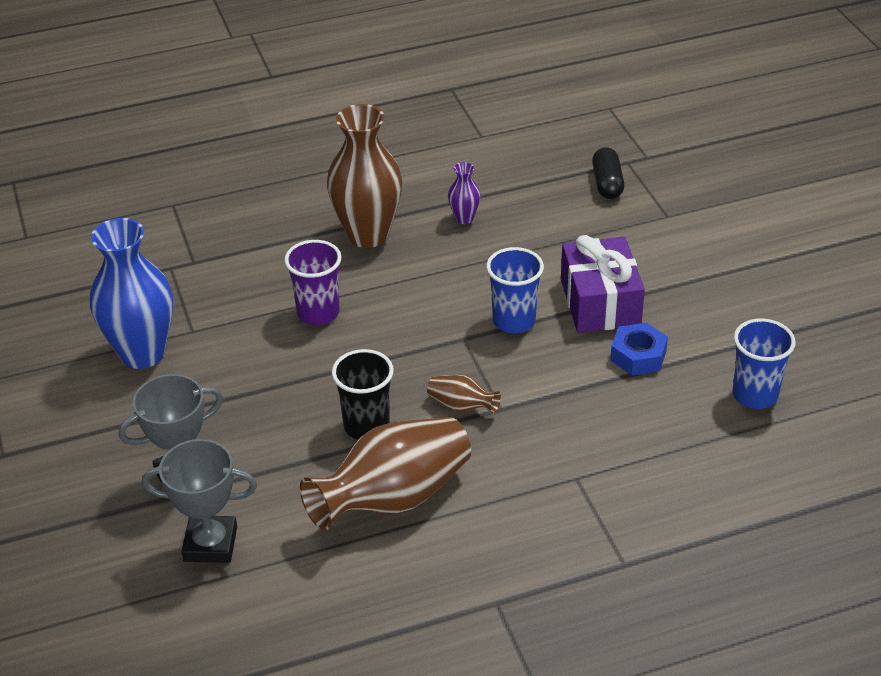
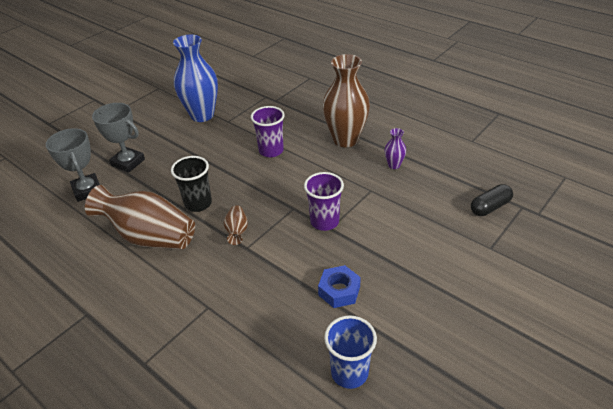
camera: 60 degrees right, 0 degrees up
blue cup [486,247,544,333] -> purple cup [304,172,344,231]
purple gift [561,235,645,333] -> none

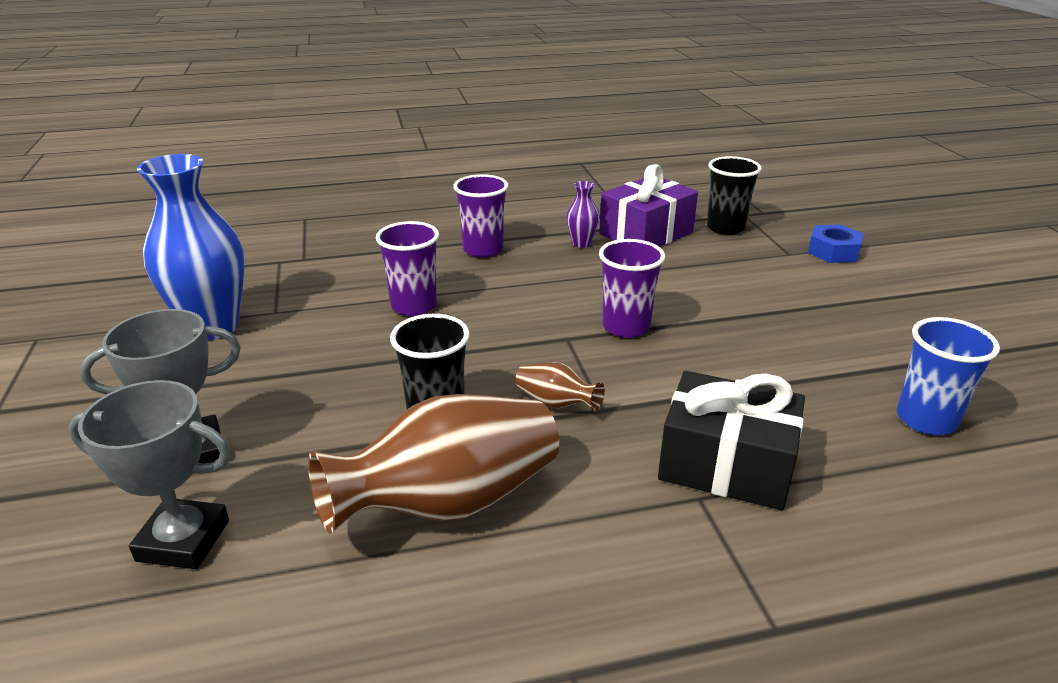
camera: 55 degrees left, 10 degrees down
blue nut [318,265,361,308] -> blue nut moved to [808,224,863,263]
brown vase [323,54,370,147] -> purple cup [453,174,508,258]
black capsule [471,184,513,216] -> black cup [707,156,762,235]
none -> purple gift [599,164,698,247]
none -> black gift [658,371,805,510]

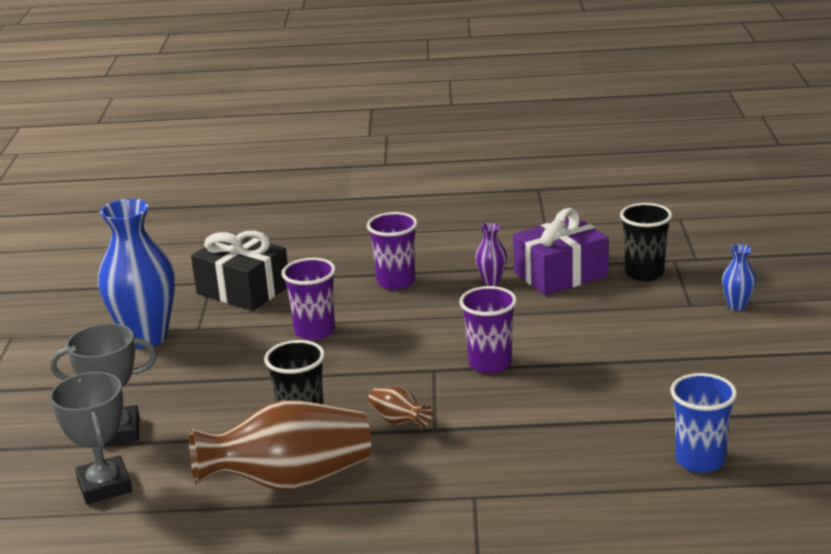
camera: 15 degrees right, 5 degrees down
grey trophy [69,380,231,569] -> grey trophy turned 45 degrees clockwise [50,372,132,504]
black gift [658,371,805,510] -> black gift moved to [191,231,288,311]
blue nut [808,224,863,263] -> blue vase [722,244,756,310]

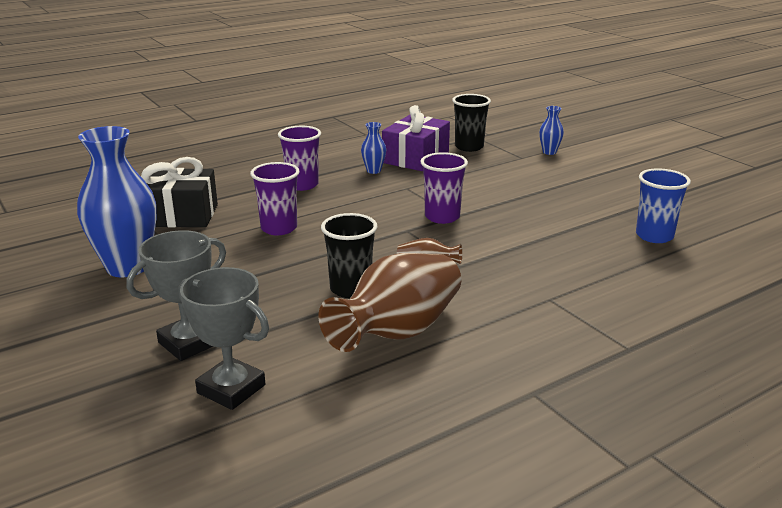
camera: 35 degrees left, 0 degrees up
purple vase [475,223,507,286] -> blue vase [361,122,386,174]

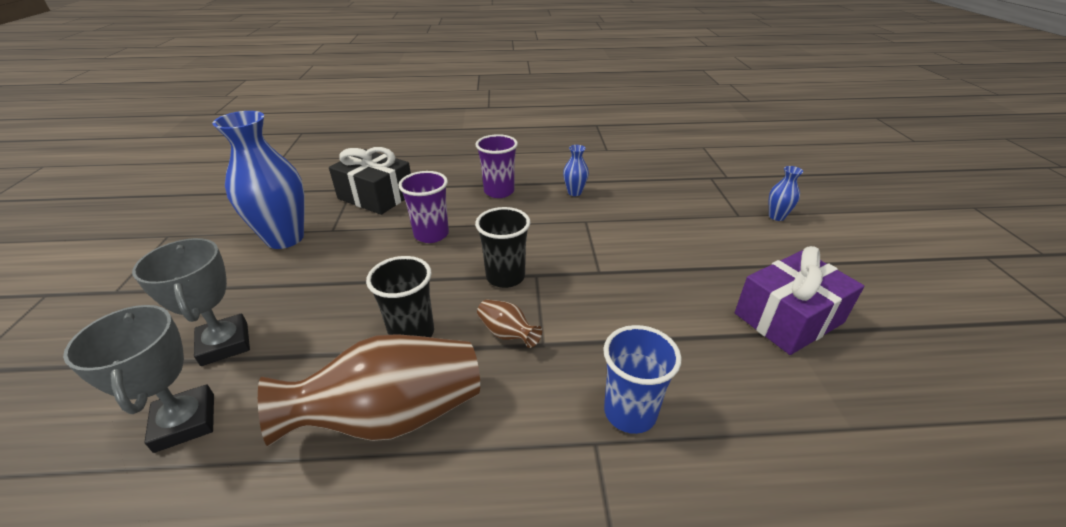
camera: 30 degrees right, 10 degrees up
grey trophy [126,230,226,361] -> grey trophy turned 75 degrees clockwise [132,238,250,366]
purple gift [382,105,450,171] -> purple gift moved to [735,246,864,355]
purple cup [421,152,468,224] -> none
black cup [452,94,491,152] -> black cup moved to [475,207,530,288]
blue cup [636,168,691,243] -> blue cup moved to [603,325,682,434]

